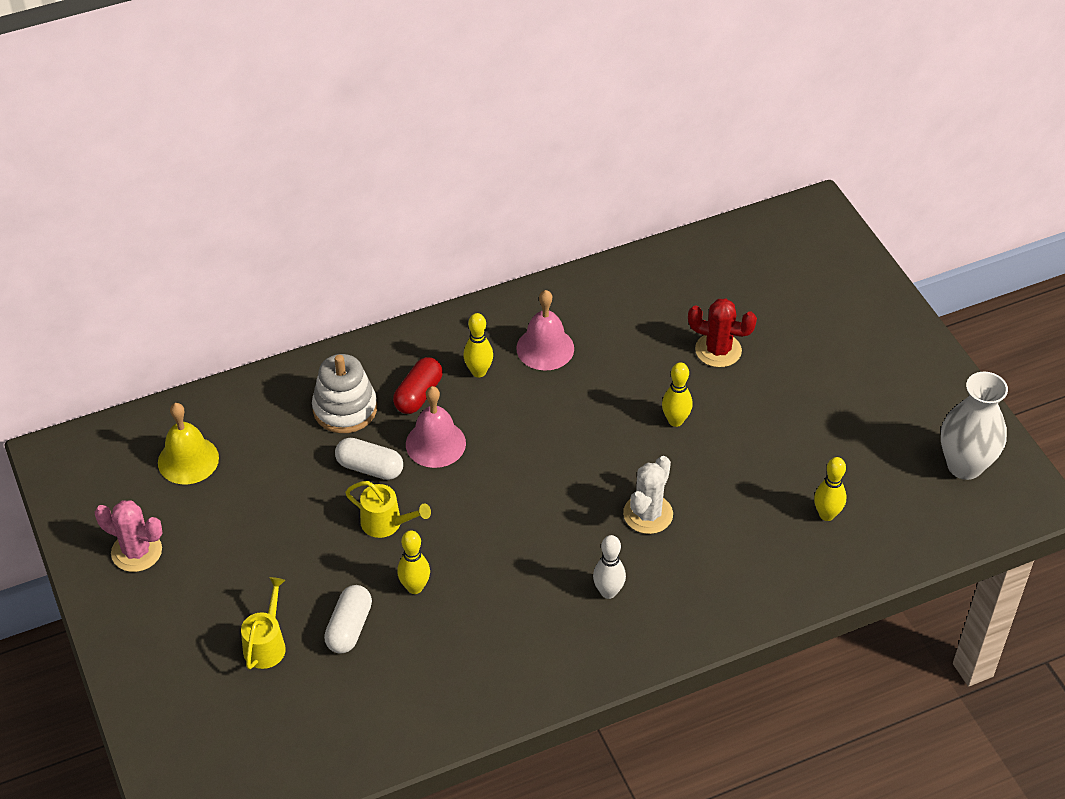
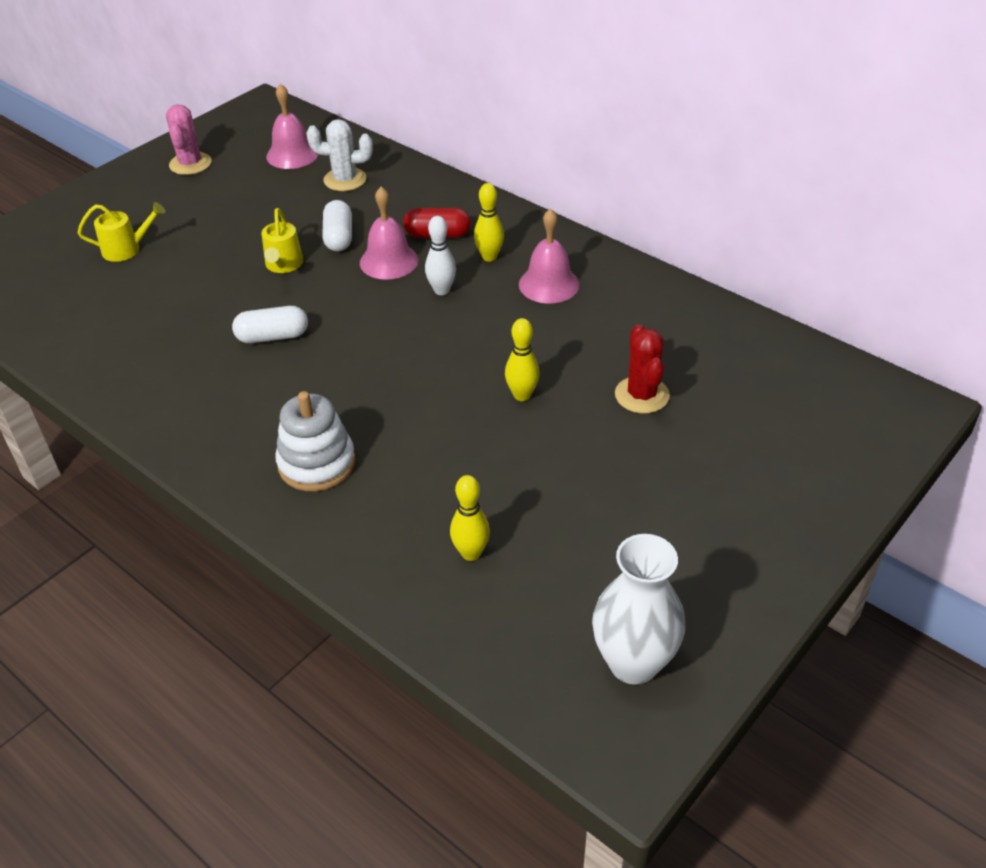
camera: 65 degrees right, 5 degrees down
yellow bell [158,403,219,484] -> pink bell [266,84,318,169]
white stacking toy [312,354,377,433] -> white stacking toy moved to [275,391,356,491]
white capsule [324,585,372,654] -> white capsule moved to [232,306,308,343]
yellow bowling pin [397,530,430,594] -> none
white bowling pin [593,535,626,599] -> white bowling pin moved to [425,216,456,295]
white cactus [623,456,673,534] -> white cactus moved to [306,119,373,191]

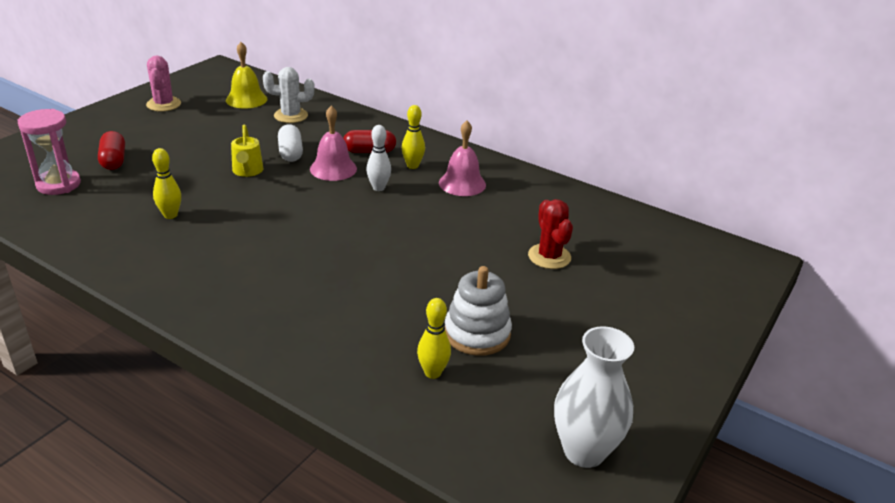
camera: 10 degrees left, 10 degrees down
yellow watering can [78,202,165,262] -> red capsule [98,131,125,170]
white capsule [232,306,308,343] -> none
pink bell [266,84,318,169] -> yellow bell [226,42,267,109]
white stacking toy [275,391,356,491] -> white stacking toy moved to [445,266,512,356]
yellow bowling pin [505,318,540,401] -> yellow bowling pin moved to [152,148,181,219]
none -> pink hourglass [17,109,81,195]

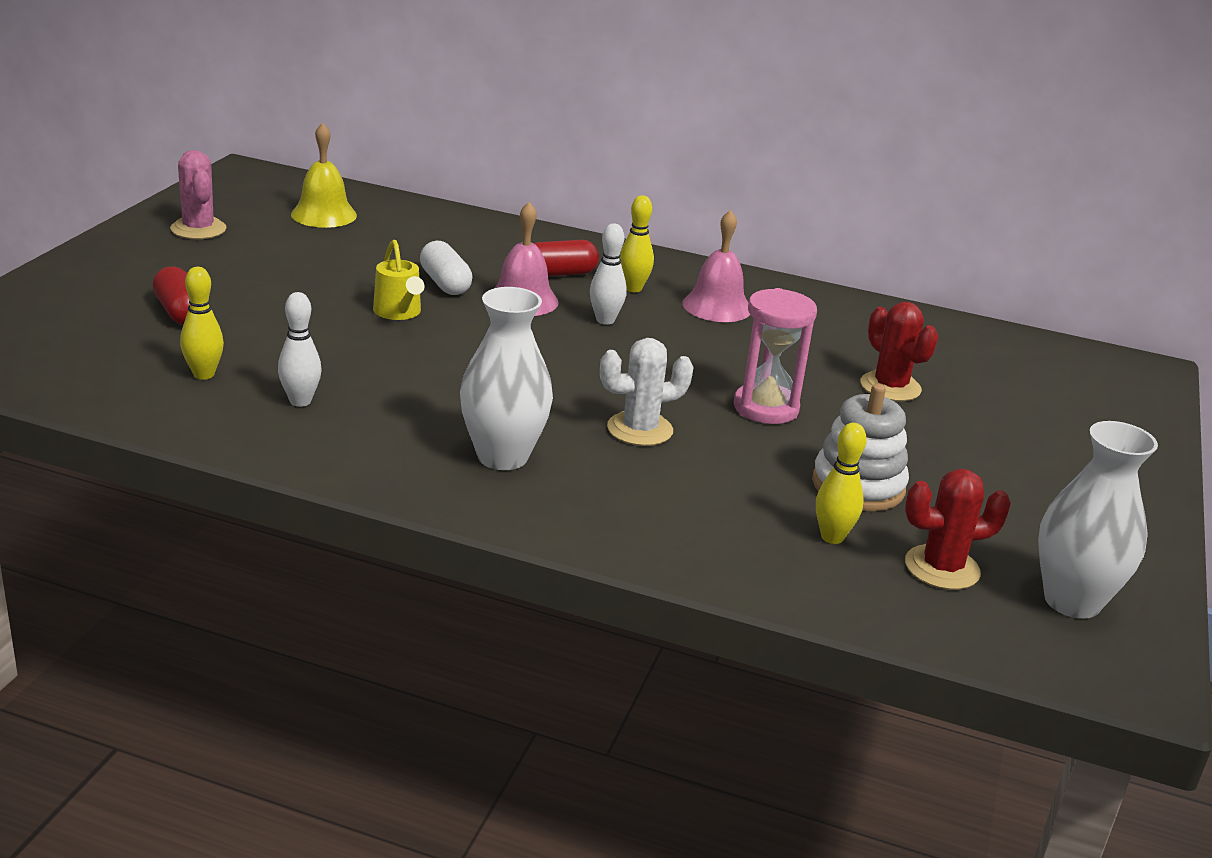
camera: 15 degrees left, 5 degrees down
pink hourglass [17,109,81,195] -> pink hourglass moved to [734,288,817,424]
yellow bowling pin [152,148,181,219] -> yellow bowling pin moved to [180,267,224,380]
white cactus [263,67,315,123] -> white cactus moved to [600,338,693,446]
none -> white bowling pin [278,292,322,407]
none -> white vase [460,287,553,470]
none -> red cactus [905,469,1011,590]

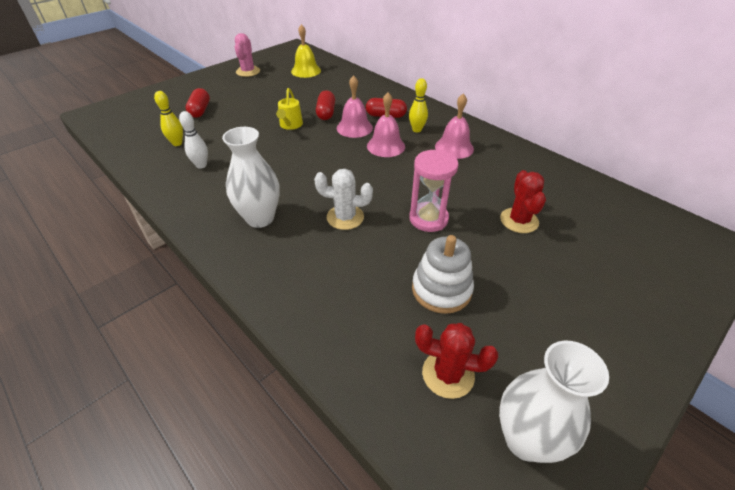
camera: 30 degrees right, 15 degrees up
white capsule [420,241,473,295] -> red capsule [316,90,335,120]
white bowling pin [590,223,627,325] -> pink bell [367,92,405,157]
yellow bowling pin [816,423,867,544] -> none

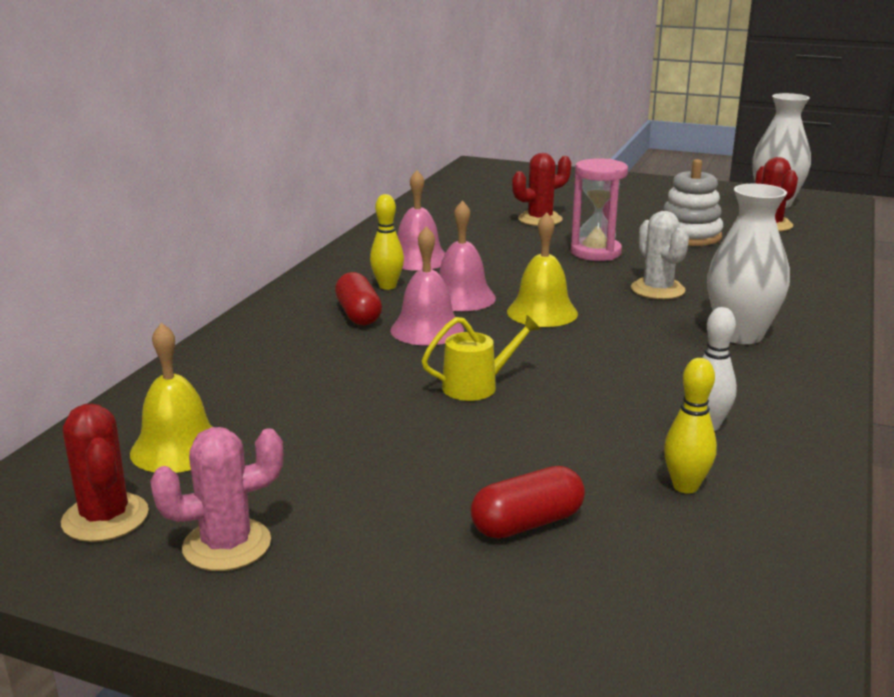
camera: 115 degrees left, 20 degrees down
red capsule [316,90,335,120] -> none
none -> red cactus [61,404,149,542]
none -> yellow bell [507,212,578,327]

